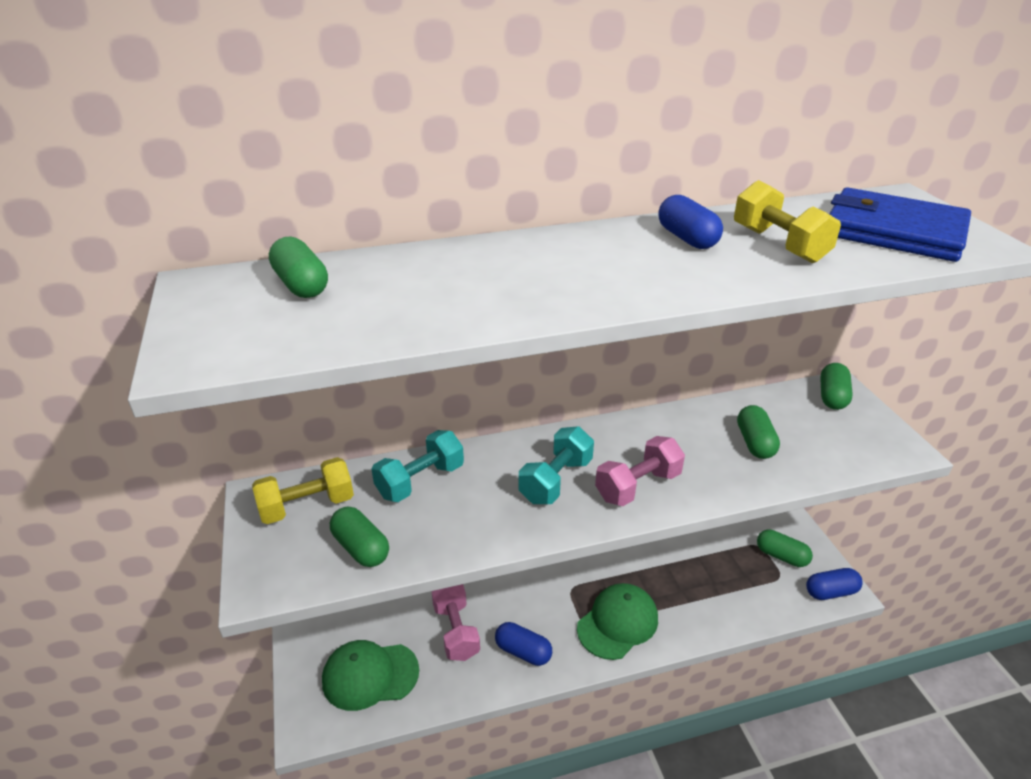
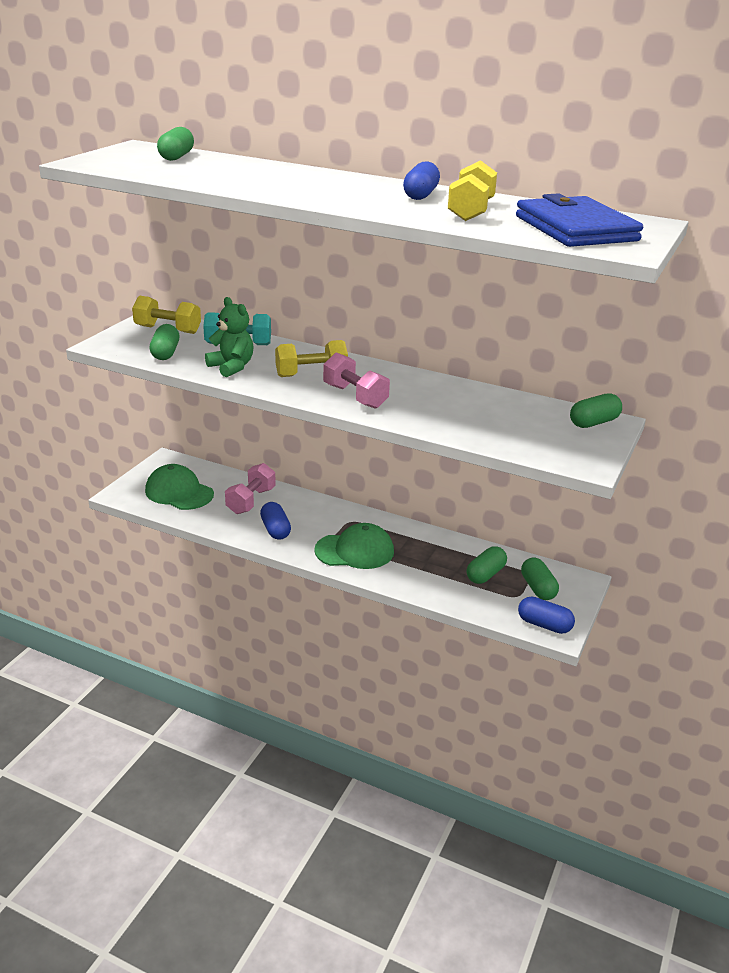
camera: 40 degrees right, 5 degrees down
turquoise dumbbell [519,426,594,504] -> yellow dumbbell [275,340,348,377]
pink dumbbell [595,436,685,506] -> pink dumbbell turned 45 degrees clockwise [323,352,390,409]
green capsule [737,405,780,459] -> green capsule moved to [466,546,507,584]
none -> green teddy bear [205,297,254,377]

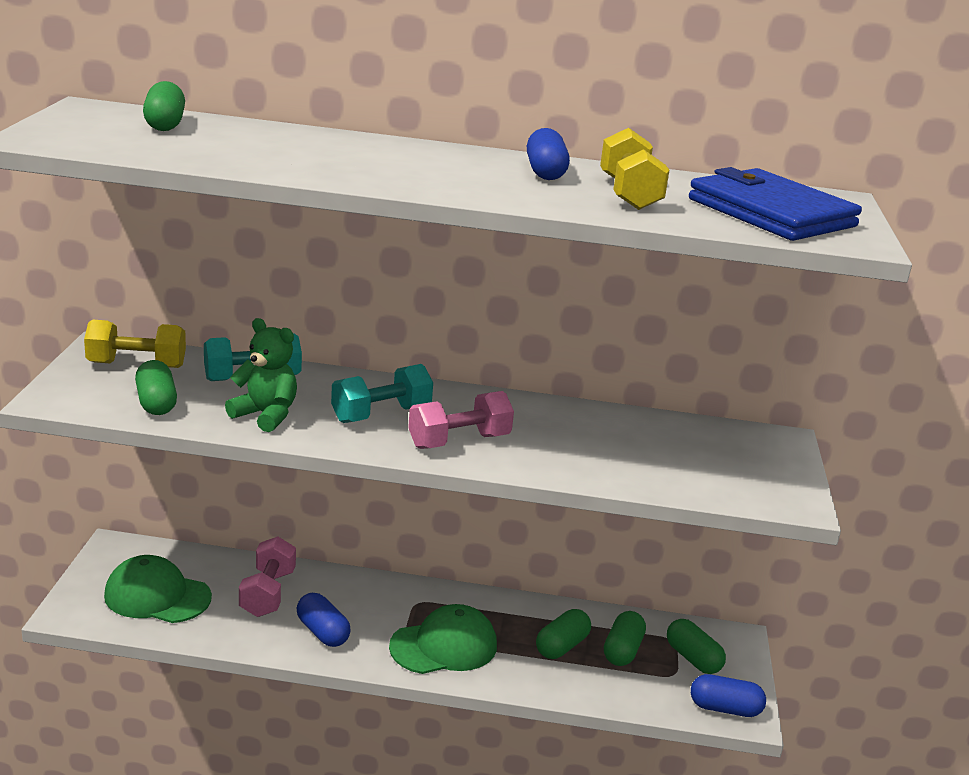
camera: 20 degrees left, 5 degrees down
yellow dumbbell [275,340,348,377] -> turquoise dumbbell [331,364,433,423]
pink dumbbell [323,352,390,409] -> pink dumbbell turned 60 degrees counterclockwise [408,391,514,449]
green capsule [570,393,622,428] -> green capsule moved to [536,609,591,659]

